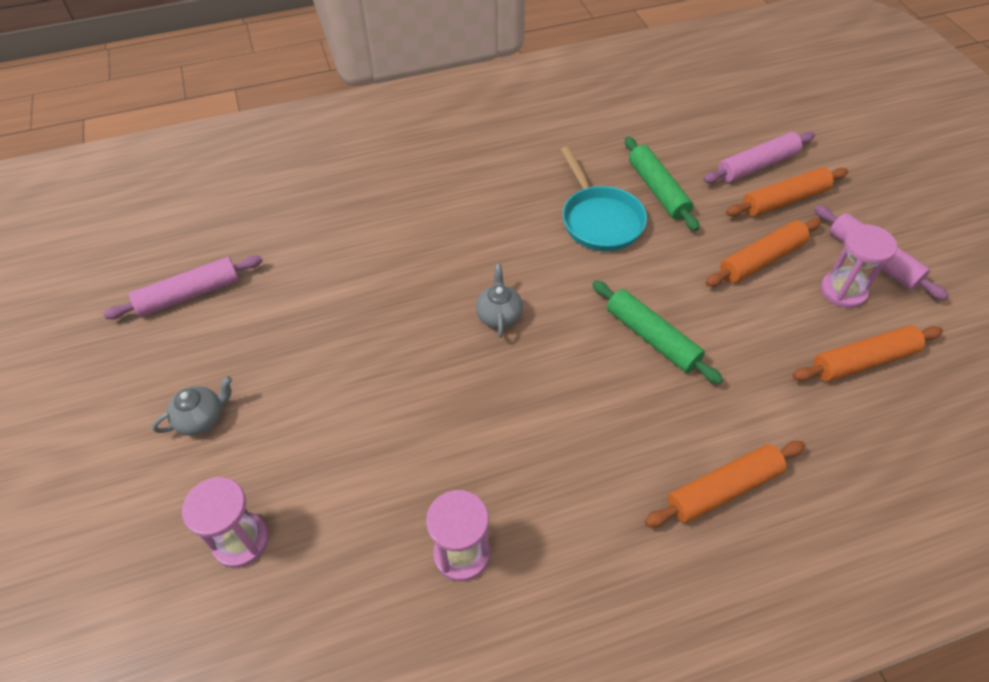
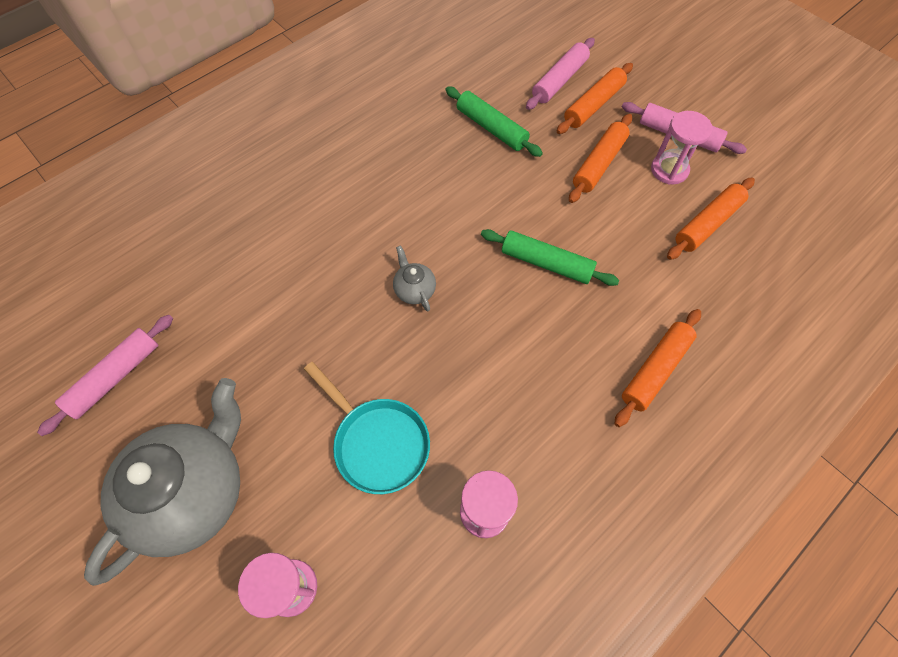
camera: 25 degrees left, 10 degrees up
grey teapot [152,376,232,436] -> grey teapot [84,378,241,586], size x2.43
turquoise pan [561,146,647,251] -> turquoise pan moved to [304,362,430,494]

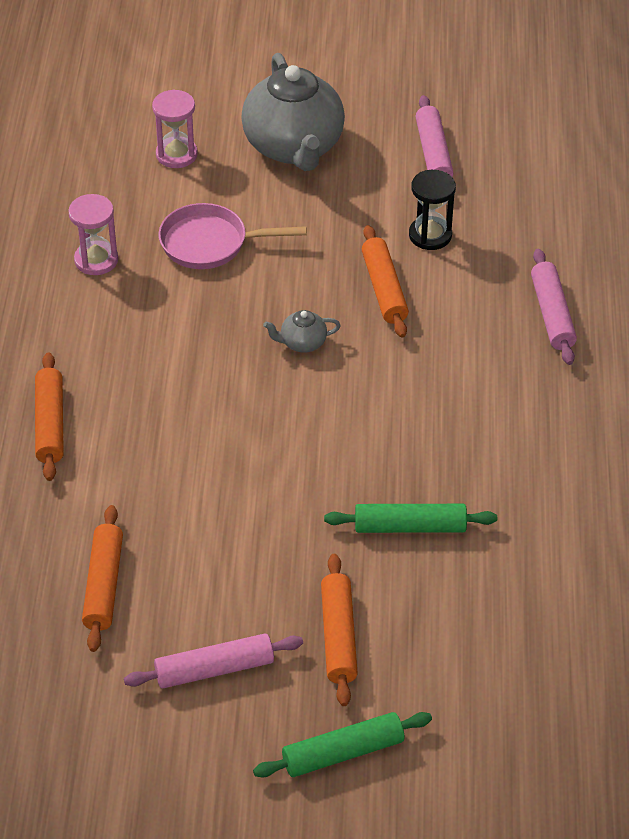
camera: 135 degrees right, 15 degrees down
turquoise pan [304,362,430,494] -> pink pan [159,203,307,269]
grey teapot [393,246,436,311] -> grey teapot turned 150 degrees clockwise [263,310,341,353]
green rolling pin [481,229,619,286] -> green rolling pin moved to [253,712,432,778]
pink rolling pin [526,38,595,110] -> pink rolling pin moved to [531,249,577,365]
orange rolling pin [569,114,632,203] -> orange rolling pin moved to [362,225,409,338]
pink hourglass [651,111,713,184] -> none
none -> black hourglass [409,170,456,250]

